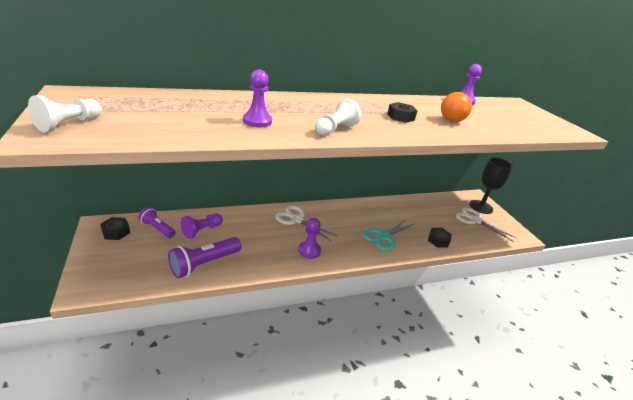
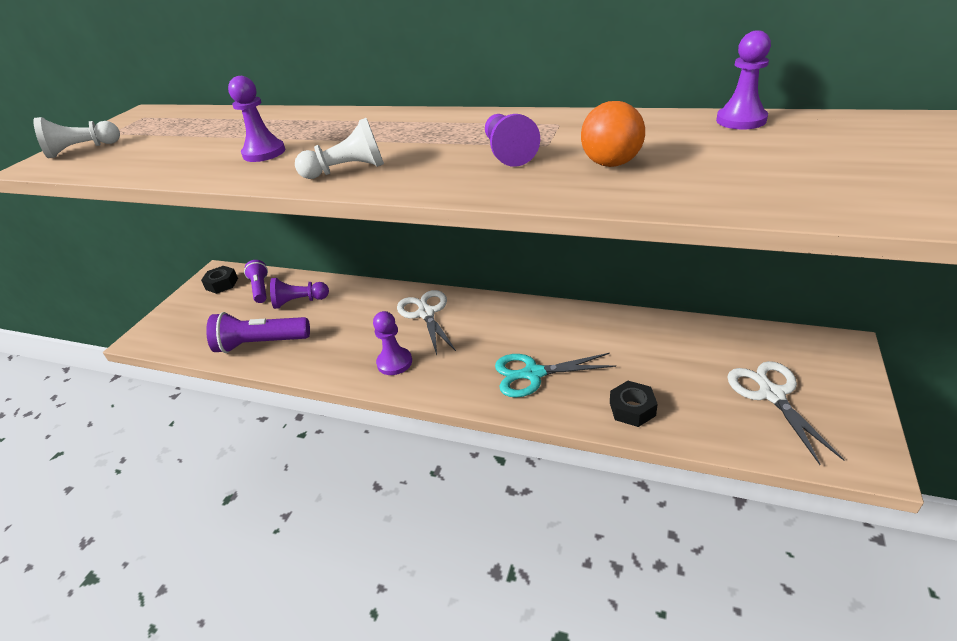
camera: 45 degrees right, 5 degrees up
black nut [387,102,418,123] -> purple pawn [485,114,540,167]
black goblet [469,158,513,214] -> none

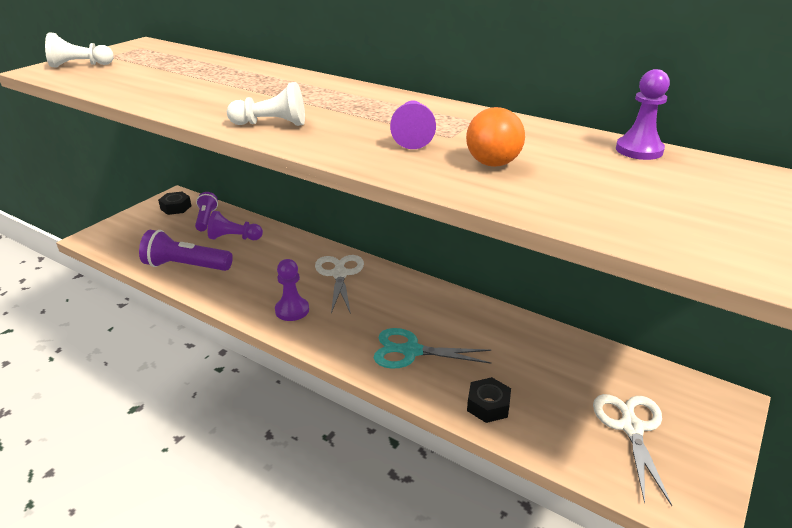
camera: 10 degrees right, 5 degrees down
purple pawn [228,76,285,162] -> none

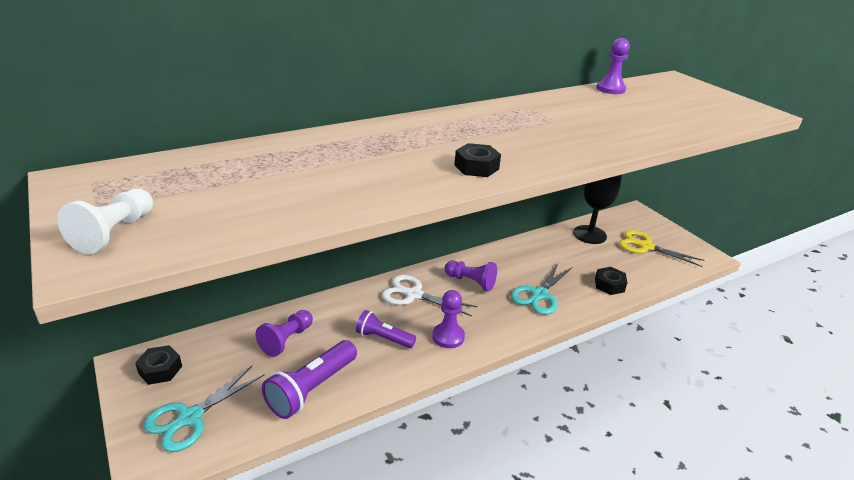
camera: 65 degrees left, 0 degrees up
purple flashlight [195,192,218,231] -> purple flashlight moved to [356,310,416,348]
white pawn [227,82,305,126] -> black nut [454,143,501,177]
purple pawn [390,101,436,149] -> purple pawn moved to [445,260,497,291]
orange ball [466,107,525,167] -> none
white scissors [593,394,672,506] -> yellow scissors [619,230,705,267]
none -> turquoise scissors [144,366,265,452]
none -> black goblet [573,175,622,244]

